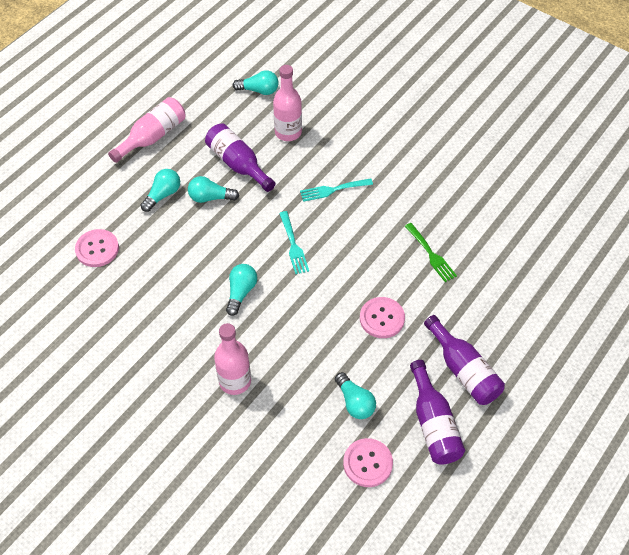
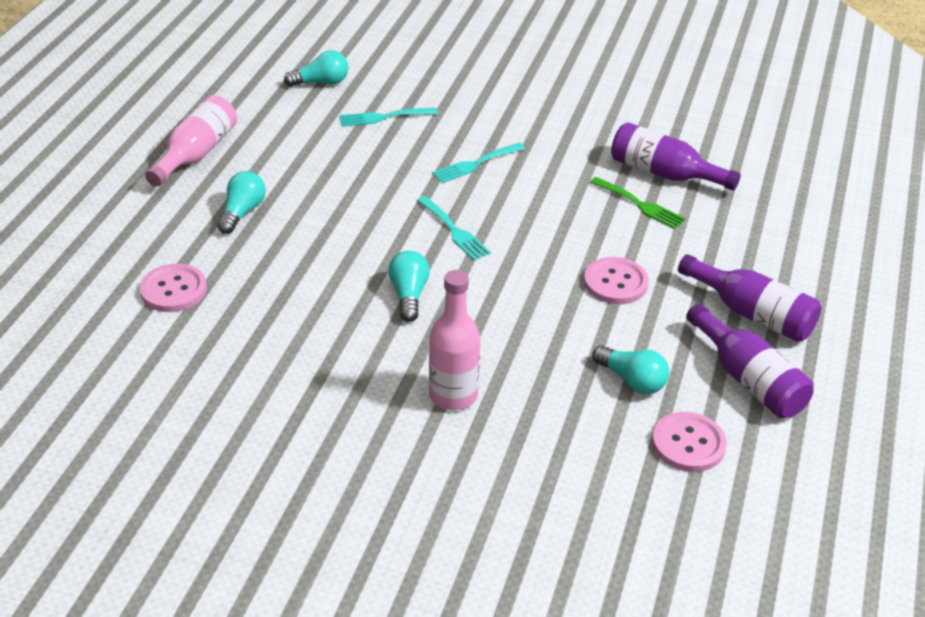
camera: 20 degrees left, 15 degrees down
turquoise light bulb [188,176,239,203] -> none
purple bottle [205,123,276,192] -> purple bottle moved to [611,122,741,190]
pink bottle [273,65,302,141] -> turquoise fork [339,108,438,127]

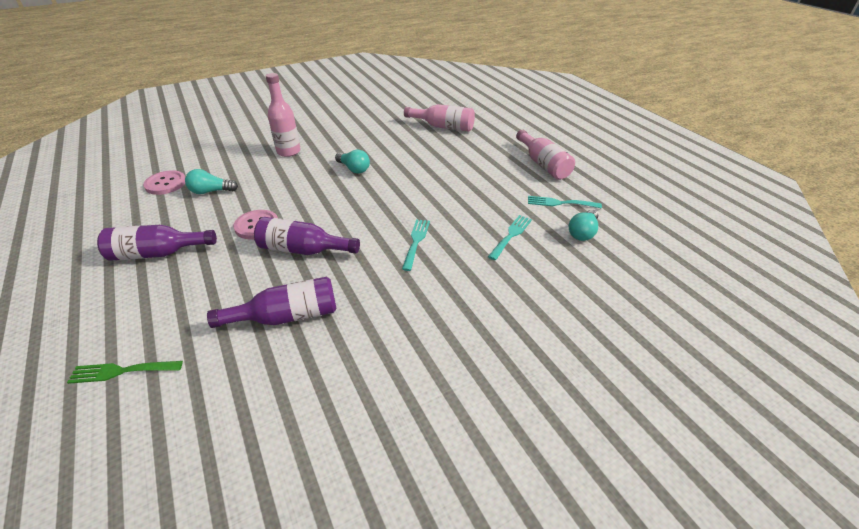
camera: 135 degrees right, 0 degrees up
pink button [140,264,207,312] -> pink bottle [404,104,475,132]
turquoise light bulb [217,171,266,234] -> none
turquoise fork [417,196,491,260] -> turquoise fork moved to [528,196,602,208]
green fork [590,177,685,229] -> green fork moved to [67,361,183,384]
purple bottle [686,303,814,419] -> purple bottle moved to [254,217,360,255]

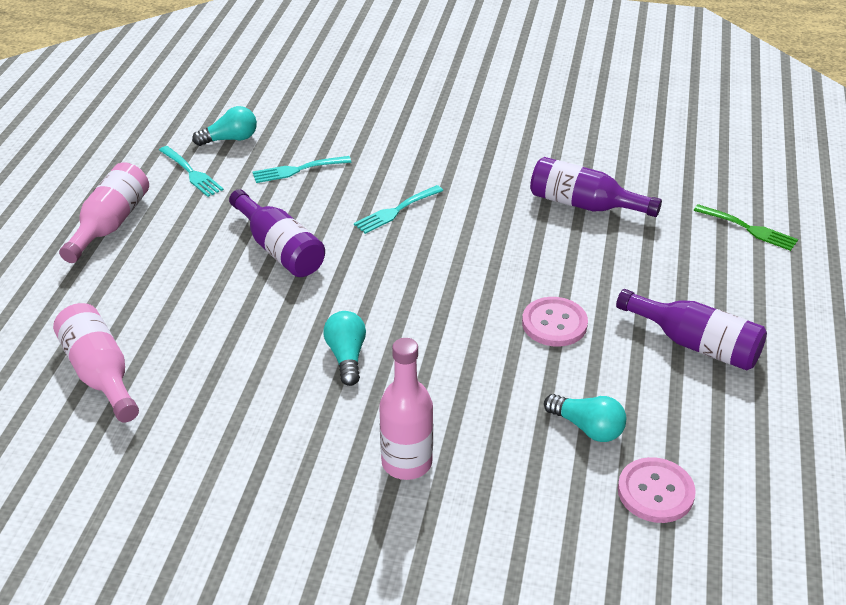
camera: 140 degrees left, 0 degrees up
purple bottle [254,217,360,255] -> purple bottle moved to [229,189,325,277]

